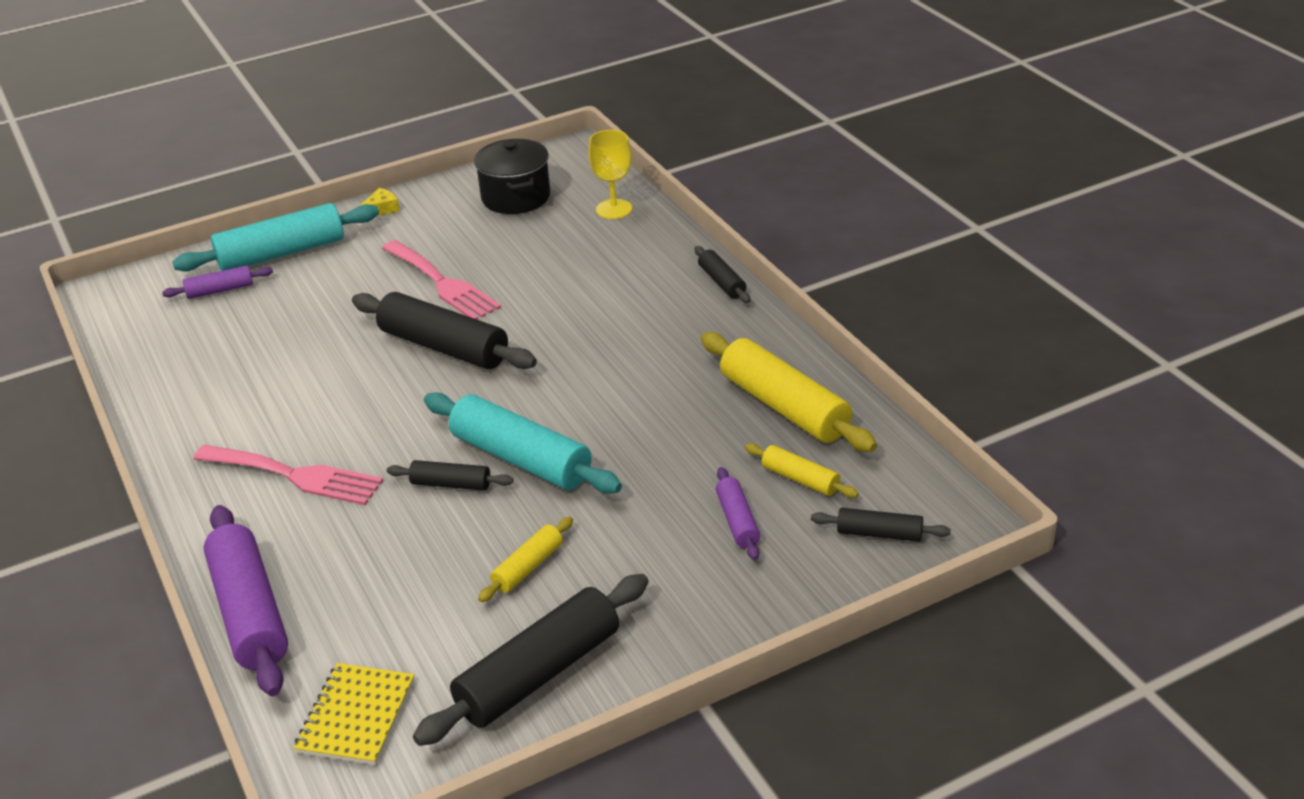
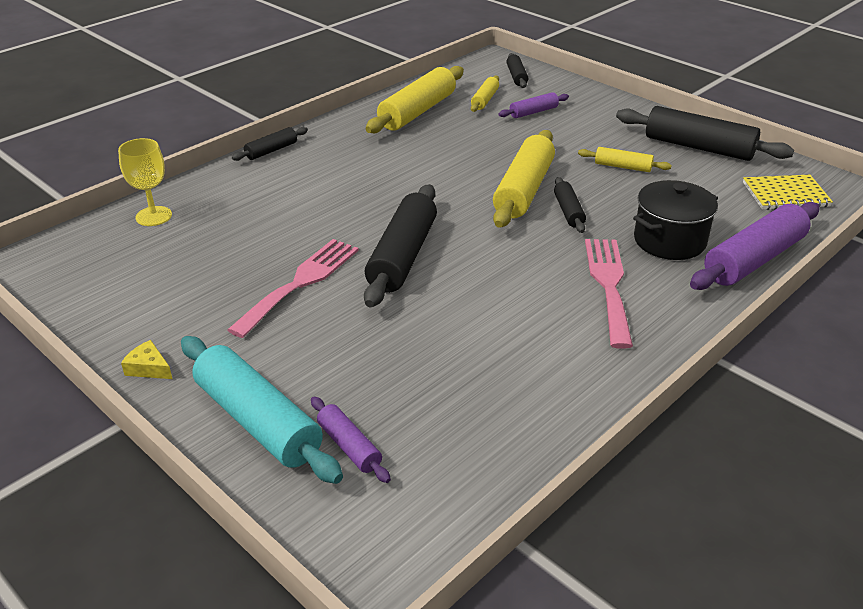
camera: 110 degrees left, 0 degrees up
turquoise rolling pin [424,392,622,494] -> yellow rolling pin [493,130,555,228]
black pot [474,139,550,214] -> black pot moved to [633,180,718,260]

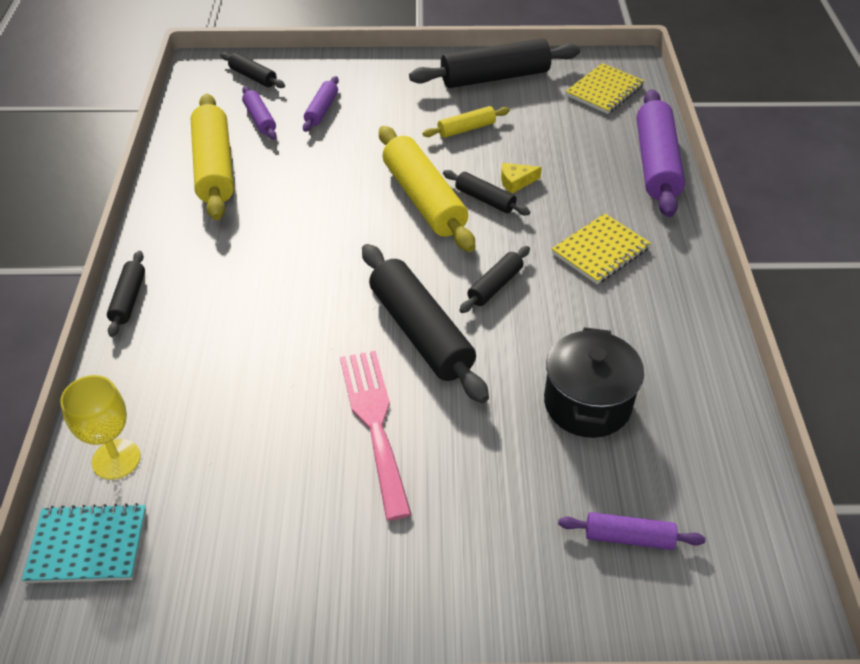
camera: 45 degrees left, 10 degrees up
yellow cheese [121,340,172,379] -> yellow cheese moved to [501,163,542,194]
turquoise rolling pin [181,336,343,484] -> none
yellow rolling pin [471,76,499,112] -> purple rolling pin [242,86,277,140]
pink fork [585,239,633,349] -> yellow notebook [552,213,651,284]
black pot [633,180,718,260] -> black pot moved to [544,327,644,438]
none -> turquoise notebook [22,503,146,583]
none -> black rolling pin [459,246,530,313]

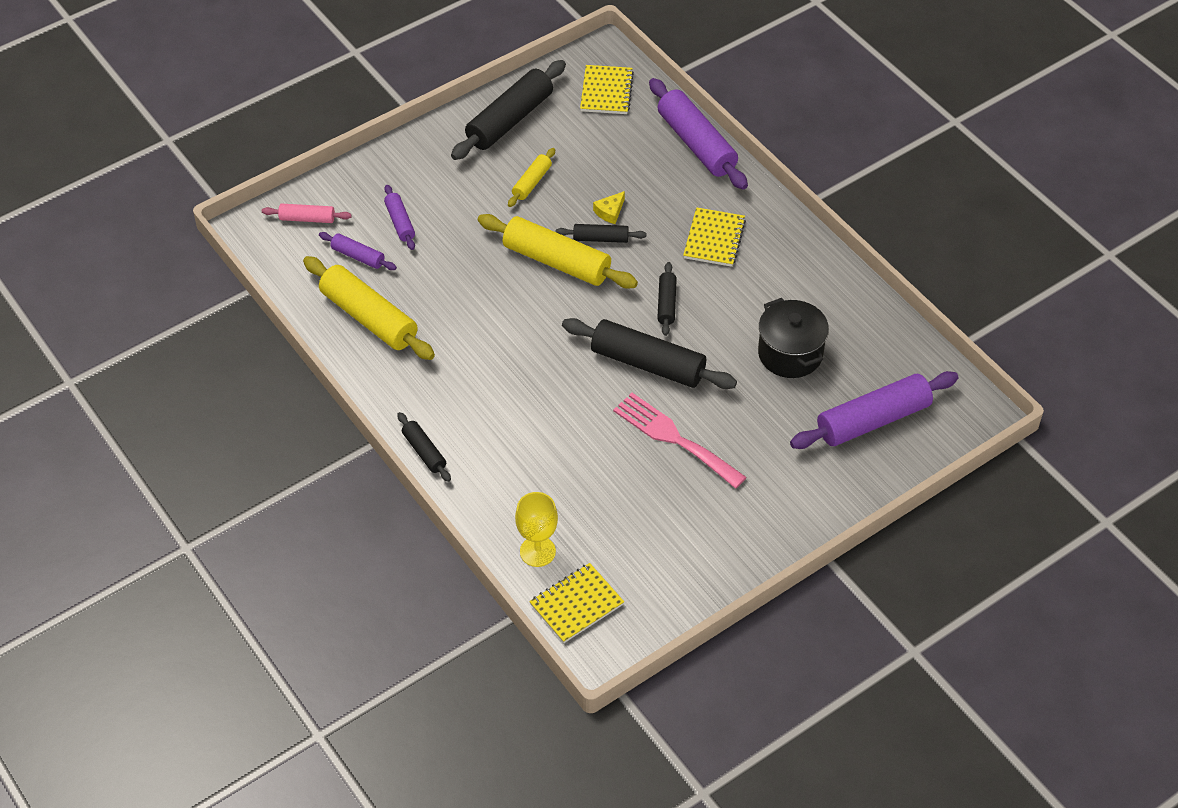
camera: 35 degrees left, 5 degrees up
turquoise notebook [22,503,146,583] -> yellow notebook [529,563,624,643]
black rolling pin [220,52,285,88] -> pink rolling pin [262,203,352,223]
purple rolling pin [558,512,705,550] -> purple rolling pin [790,371,959,449], size x1.97

